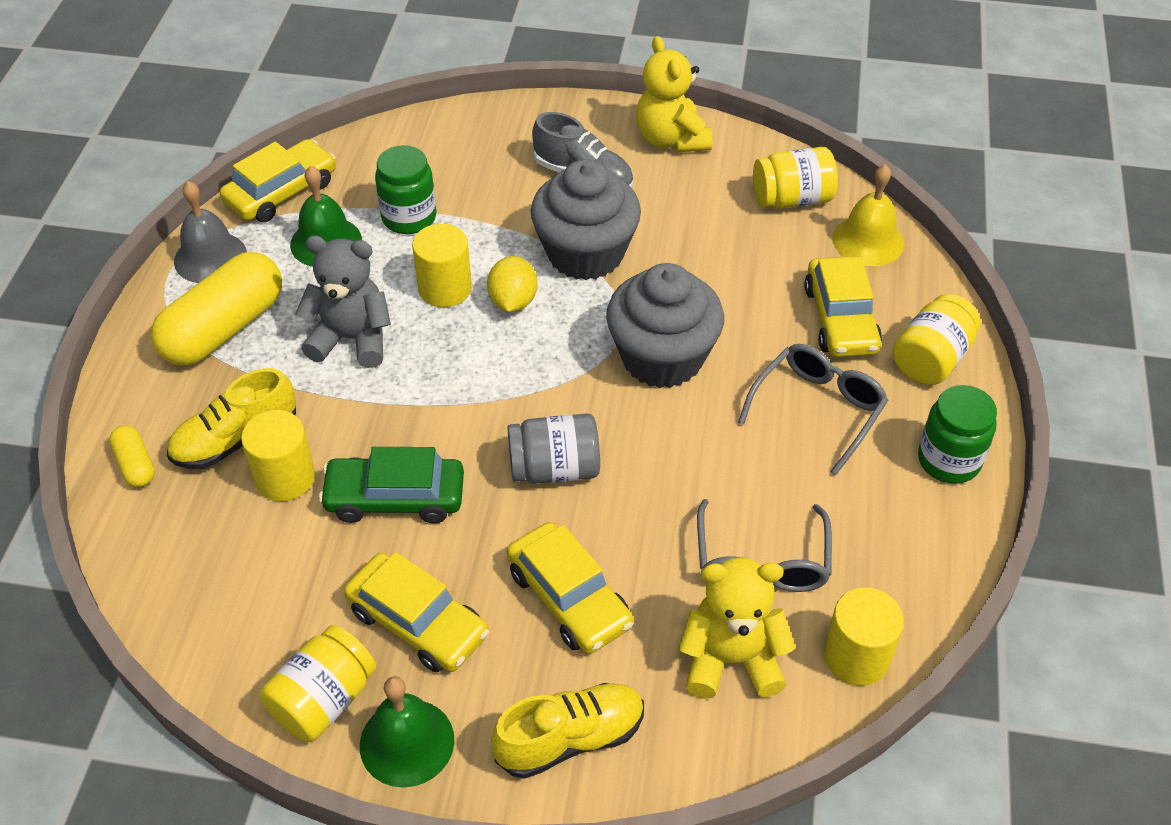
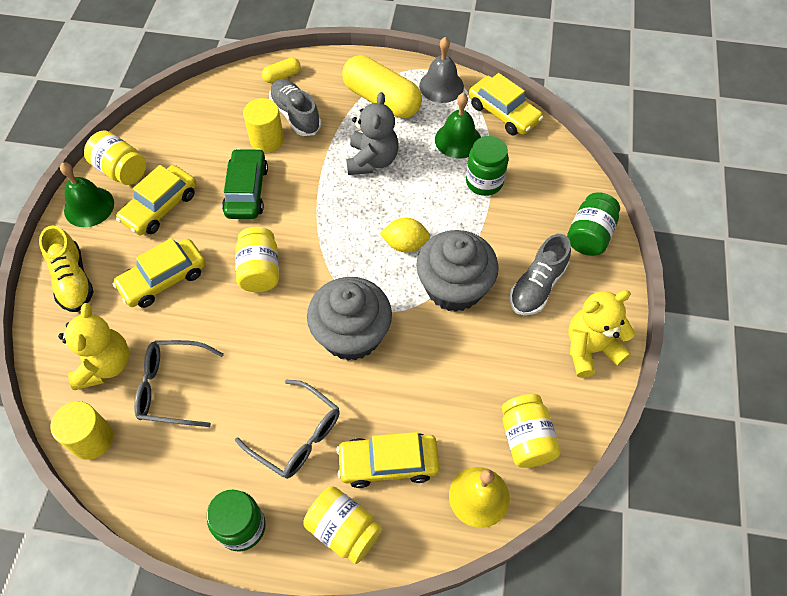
camera: 90 degrees right, 10 degrees up
yellow shoe [167,368,296,469] -> grey shoe [269,79,321,136]
yellow cylinder [412,224,472,307] -> none
grey jar [508,413,600,484] -> yellow jar [235,227,279,292]
none -> green jar [567,192,620,256]

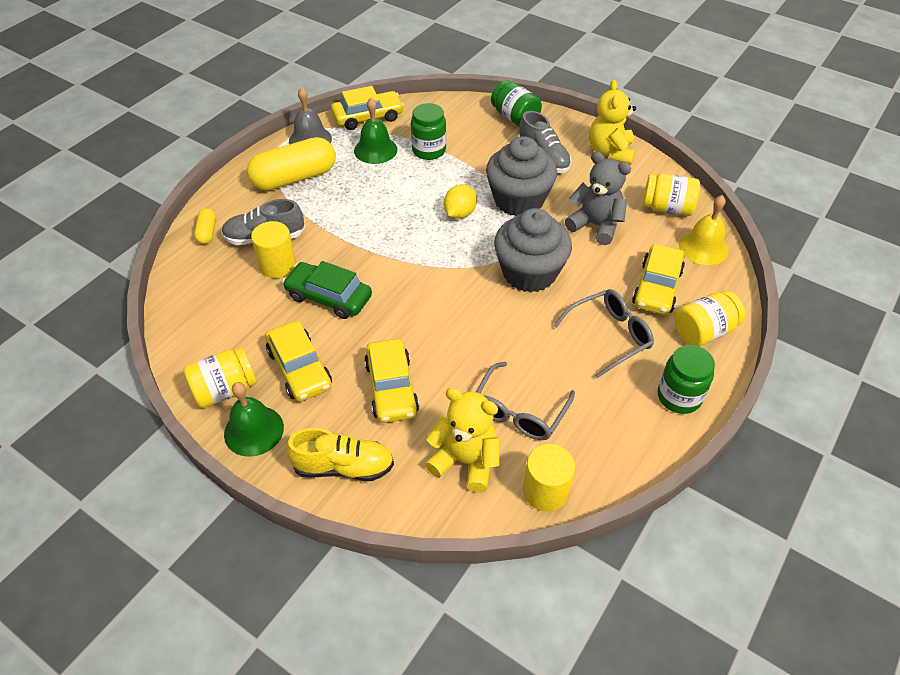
camera: 65 degrees left, 10 degrees down
yellow jar [235,227,279,292] -> none
grey teddy bear [346,92,399,175] -> grey teddy bear moved to [565,152,631,245]

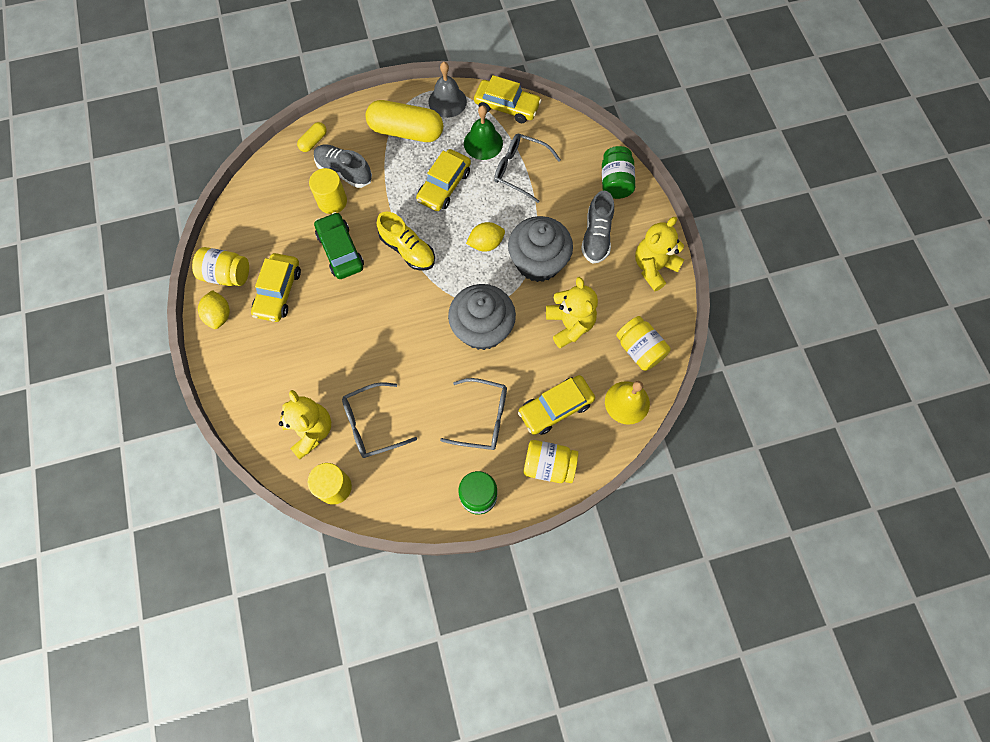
camera: 40 degrees right, 20 degrees up
green bell [224,382,284,457] -> yellow lemon [198,290,230,329]
yellow shoe [286,428,394,481] -> yellow shoe moved to [377,211,435,270]
yellow car [364,339,419,423] -> yellow car moved to [416,149,471,211]
green jar [411,103,446,160] -> grey glasses [494,133,561,203]
grey teddy bear [565,152,631,245] -> yellow teddy bear [546,277,598,348]

